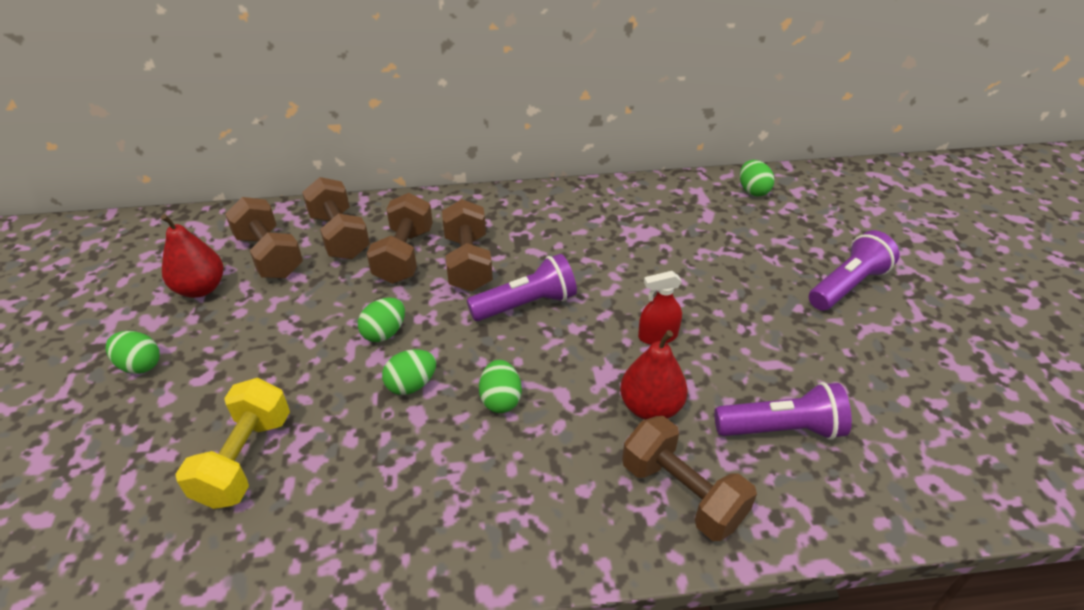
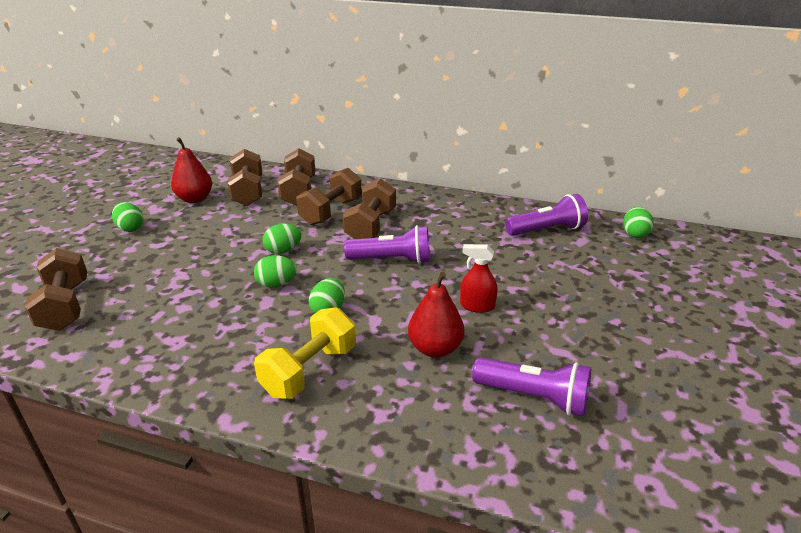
camera: 25 degrees right, 10 degrees down
yellow dumbbell [175,378,290,509] -> yellow dumbbell moved to [254,307,356,399]
brown dumbbell [622,416,757,541] -> brown dumbbell moved to [25,248,87,331]
purple flashlight [809,230,900,311] -> purple flashlight moved to [505,194,588,236]

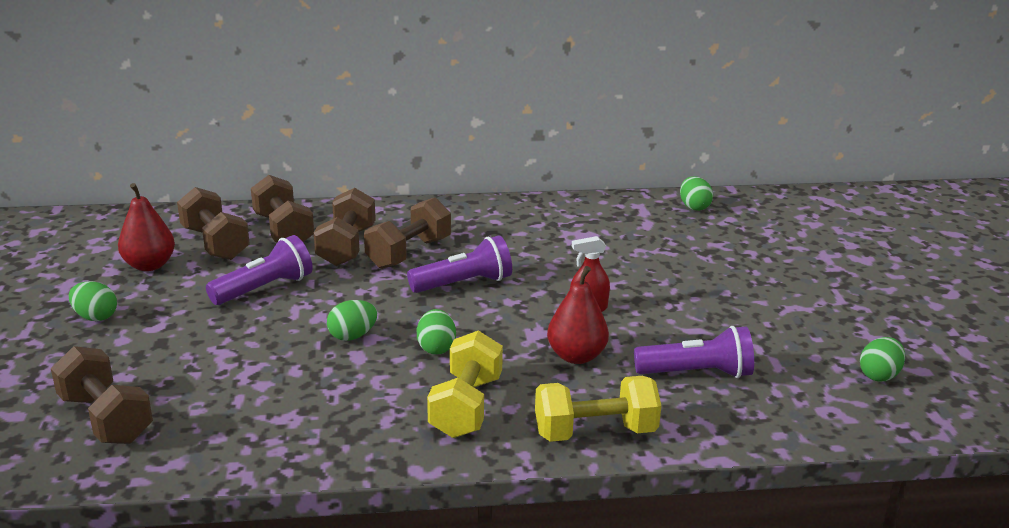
camera: 25 degrees left, 5 degrees down
green egg [263,224,302,254] -> green egg moved to [860,337,905,382]
brown dumbbell [343,178,396,239] -> brown dumbbell turned 45 degrees clockwise [364,198,451,269]
purple flashlight [505,194,588,236] -> purple flashlight moved to [206,235,313,305]
none -> yellow dumbbell [535,376,661,442]

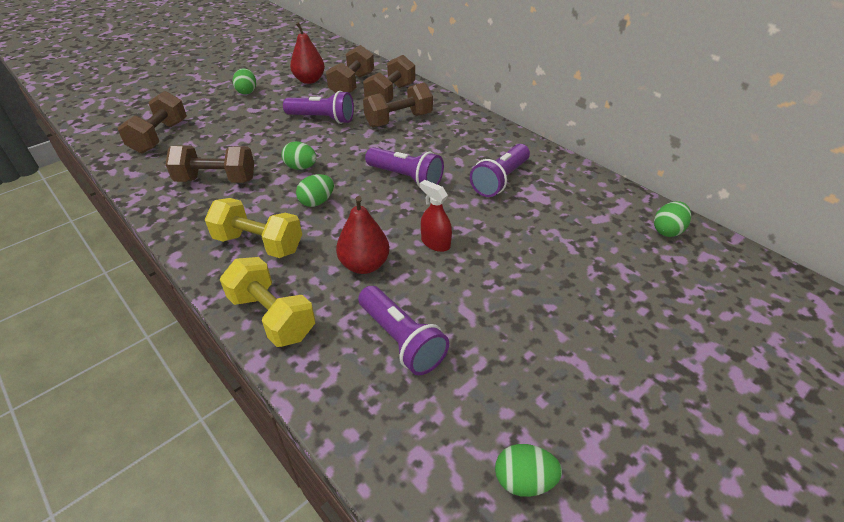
camera: 55 degrees right, 15 degrees up
brown dumbbell [364,198,451,269] -> brown dumbbell moved to [165,145,254,183]
yellow dumbbell [427,330,503,438] -> yellow dumbbell turned 45 degrees clockwise [205,198,302,258]
none -> purple flashlight [470,144,530,197]

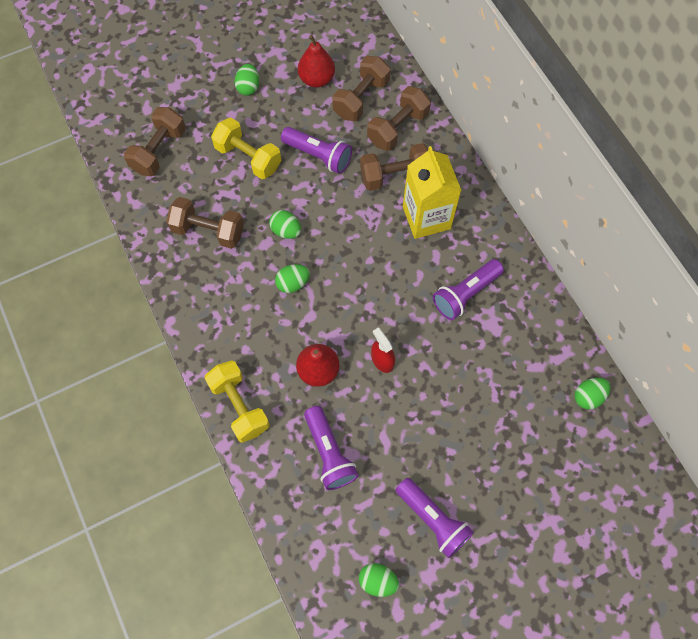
camera: 15 degrees right, 25 degrees up
yellow dumbbell [205,198,302,258] -> yellow dumbbell moved to [211,118,281,179]
purple flashlight [365,147,444,187] -> purple flashlight moved to [396,478,474,558]
none -> yellow carton [403,146,462,239]

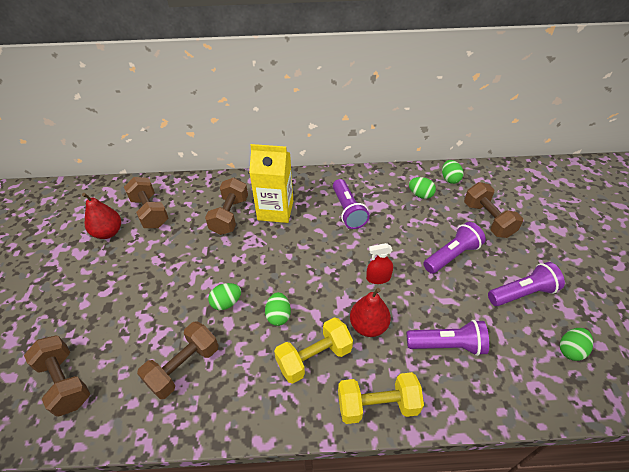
camera: 65 degrees left, 20 degrees down
yellow dumbbell [211,118,281,179] -> yellow dumbbell moved to [274,317,353,384]
green egg [234,64,259,96] -> green egg moved to [409,177,436,199]
purple flashlight [281,127,352,174] -> purple flashlight moved to [423,222,486,274]
brown dumbbell [367,86,431,151] -> brown dumbbell moved to [464,182,523,238]

